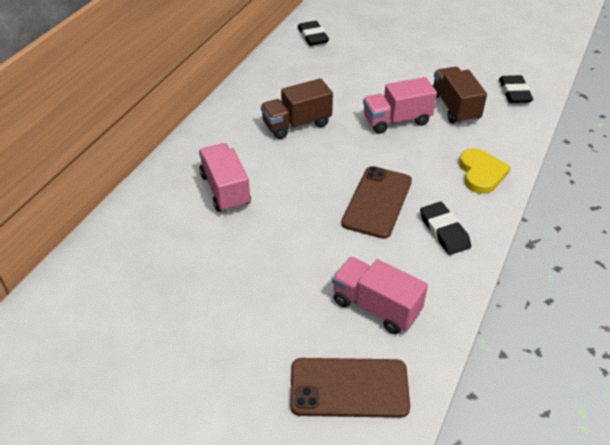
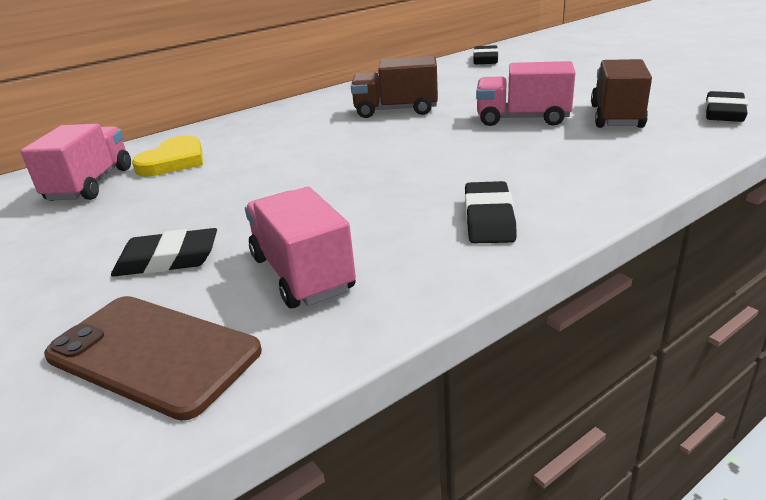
camera: 30 degrees right, 15 degrees down
pink truck [199,143,251,212] -> pink truck moved to [20,124,131,201]
brown phone [341,166,412,239] -> none
yellow heart [459,148,511,194] -> yellow heart moved to [132,135,203,176]
none -> black eraser [111,228,217,277]

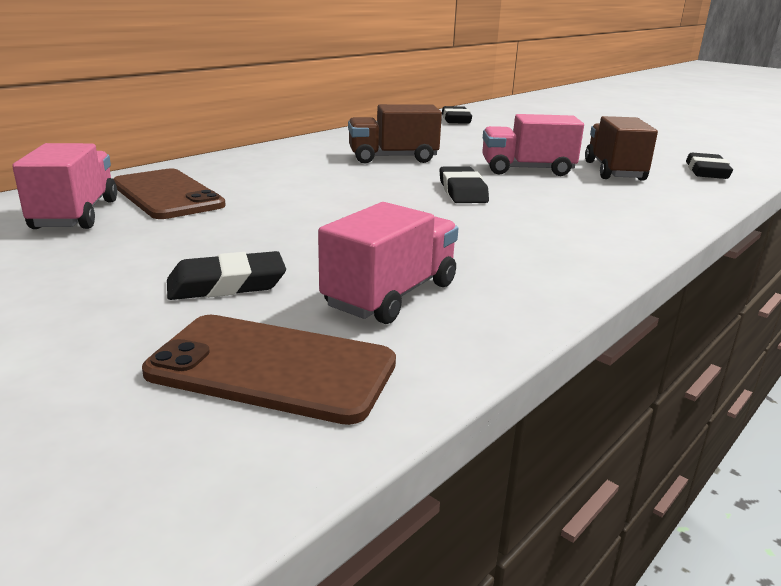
camera: 15 degrees left, 5 degrees down
yellow heart [132,135,203,176] -> brown phone [113,169,226,219]
pink truck [245,187,356,308] -> pink truck turned 75 degrees clockwise [318,202,458,324]
black eraser [465,181,517,244] -> black eraser moved to [440,166,489,203]

